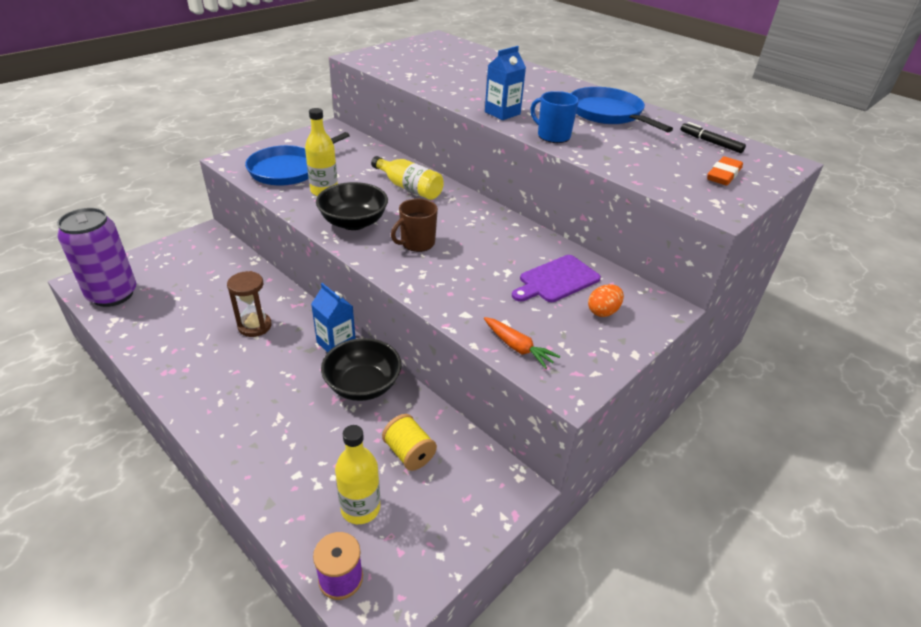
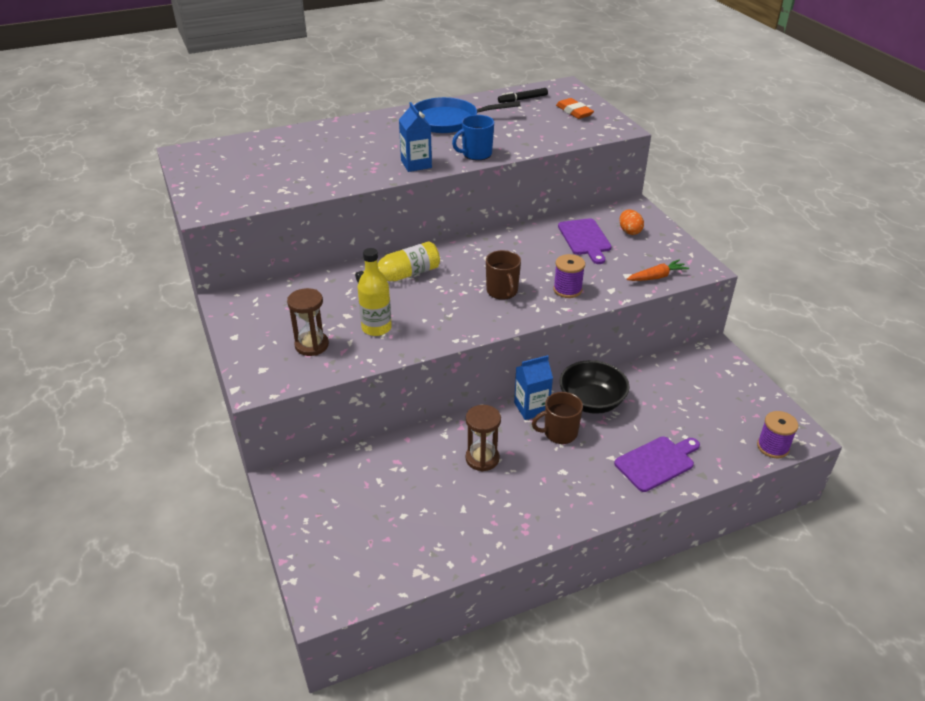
camera: 65 degrees left, 0 degrees up
purple can [57,208,136,307] -> none
blue pan [245,132,350,186] -> brown hourglass [287,288,329,356]
black bowl [316,182,388,230] -> none
yellow bottle [335,425,380,524] -> none
yellow spool [382,414,437,471] -> none
none -> brown mug [532,392,583,444]
none -> purple spool [553,254,585,298]
none -> purple cutting board [614,436,700,492]

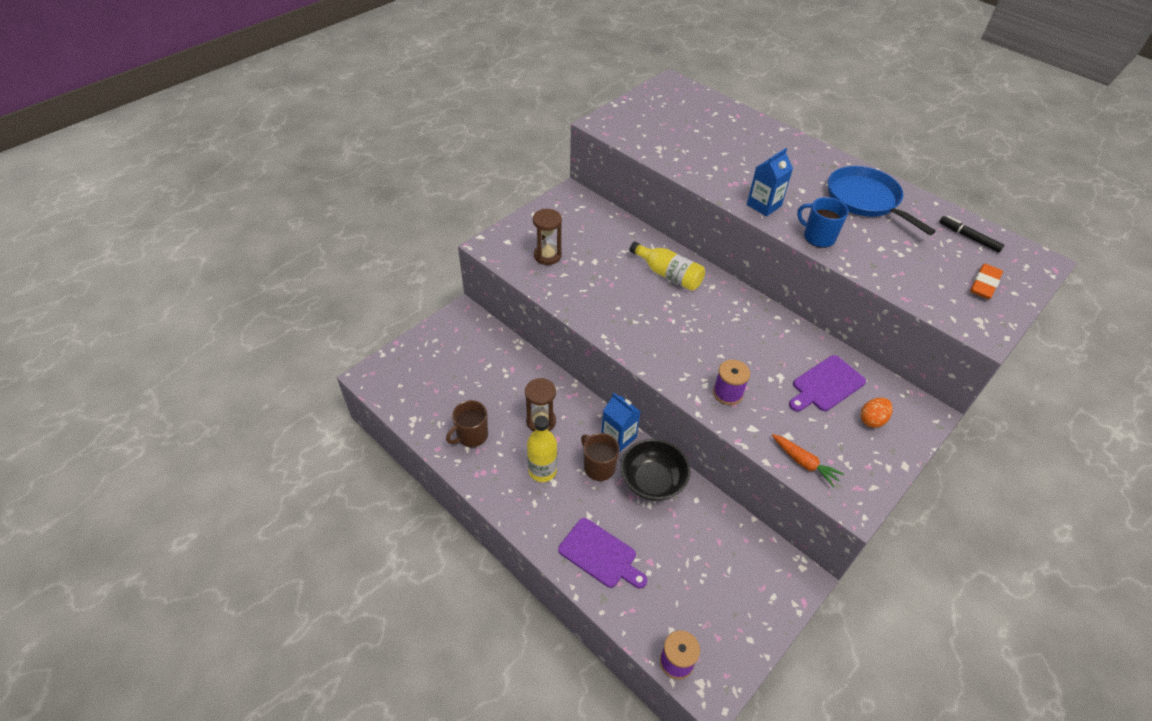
camera: 65 degrees right, 10 degrees up
yellow bottle [358,248,392,336] -> yellow bottle moved to [527,416,557,482]
brown mug [486,250,521,300] -> brown mug moved to [446,400,488,447]

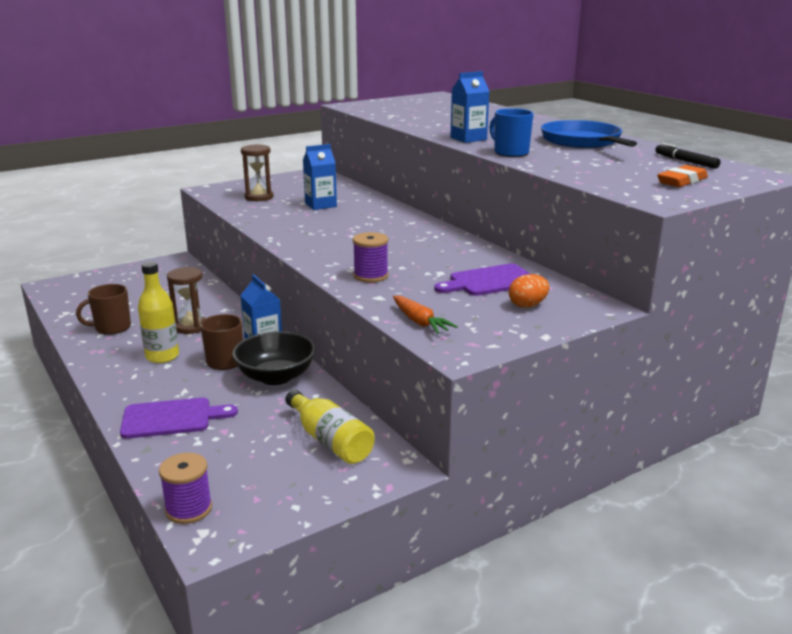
camera: 15 degrees right, 25 degrees down
purple cutting board [558,518,647,589] -> purple cutting board turned 60 degrees counterclockwise [120,398,238,439]
yellow bottle [629,242,705,291] -> yellow bottle moved to [285,390,375,464]
none -> blue carton [303,144,337,210]

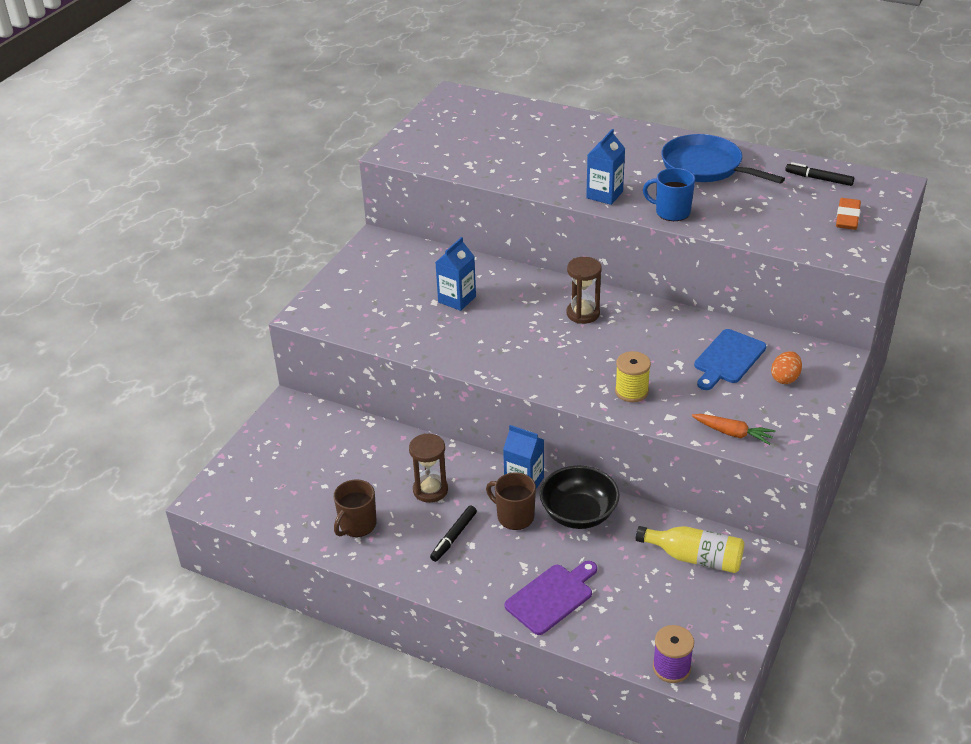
camera: 30 degrees left, 15 degrees up
yellow bottle [138,262,179,363] -> black marker [430,505,477,562]
brown hourglass [241,144,274,201] -> brown hourglass moved to [567,257,602,324]
purple spool [353,232,389,283] -> yellow spool [615,351,651,402]
purple cutting board [434,264,530,296] -> blue cutting board [694,329,766,390]

